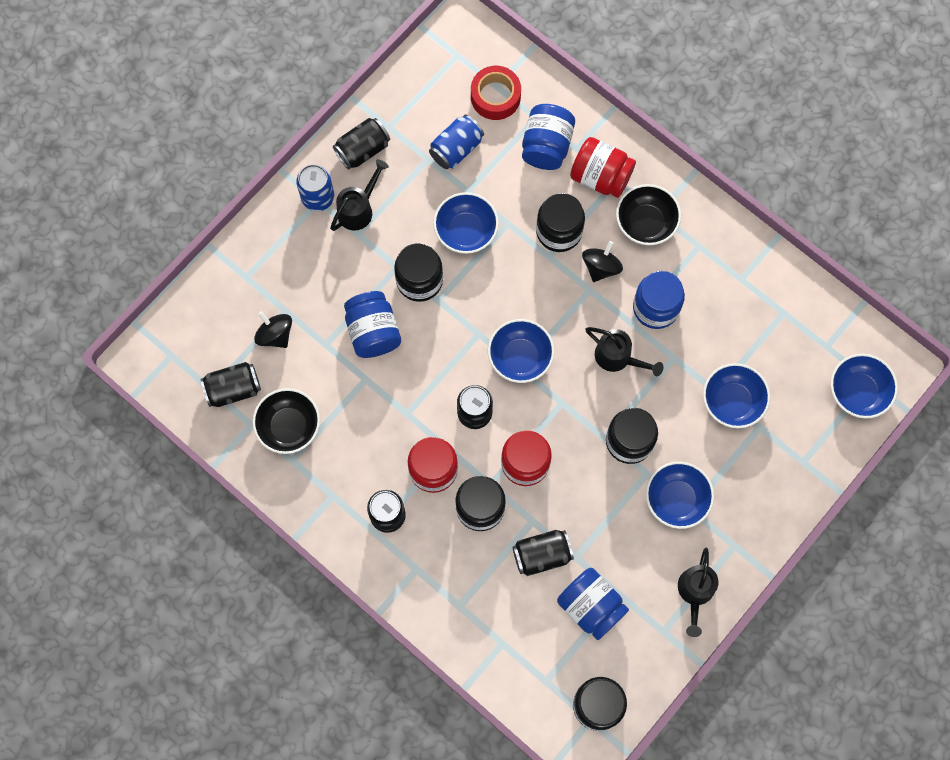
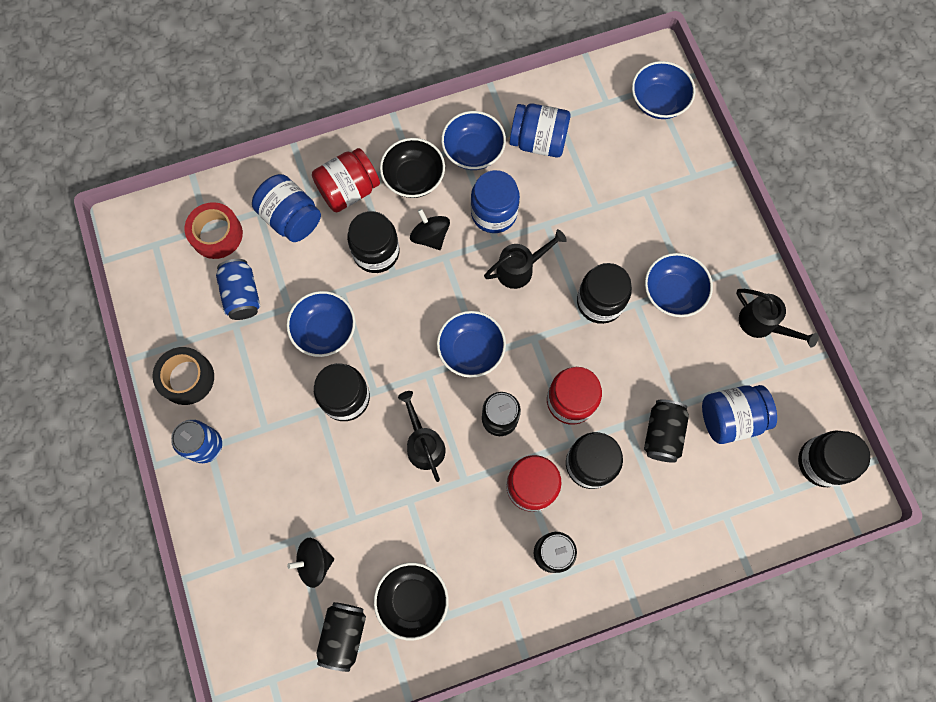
camera: 60 degrees left, 0 degrees up
black watering can [330,159,389,231] -> black watering can moved to [398,391,446,482]
black can [333,118,390,169] -> black tape [152,347,214,405]
blue jar [344,291,401,358] -> blue jar moved to [510,103,571,158]
blue bowl [703,363,770,428] -> blue bowl moved to [441,111,506,170]

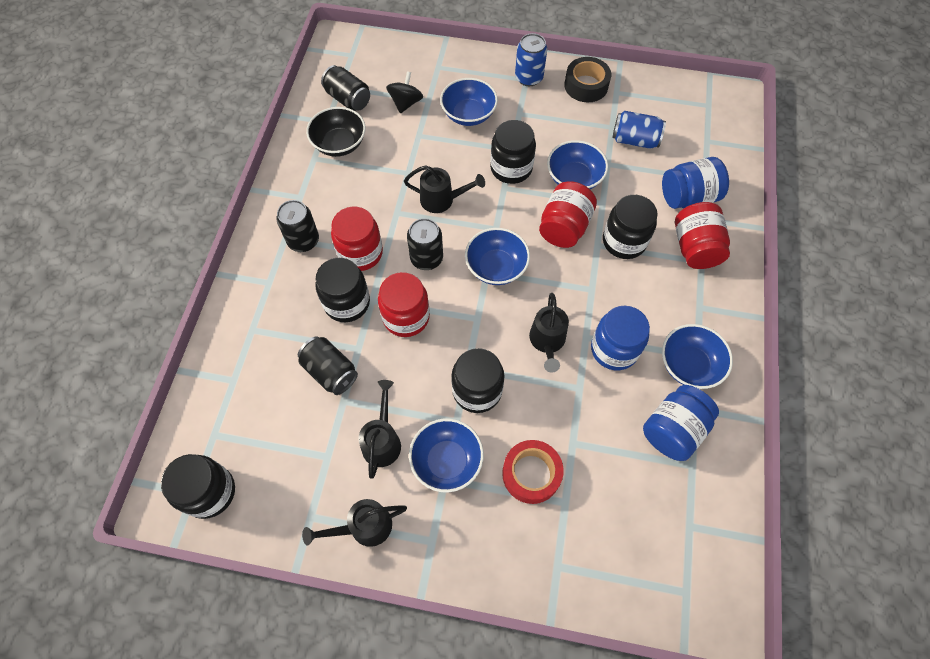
camera: 120 degrees right, 10 degrees down
red tape [184,202,243,259] -> red tape moved to [502,440,564,504]
black bowl [380,138,445,198] -> none
black spinning top [410,209,450,250] -> none
blue bowl [632,61,695,119] -> blue bowl moved to [440,78,498,126]
blue jar [702,385,777,444] -> none
none -> black watering can [359,380,401,479]
none -> red jar [539,181,597,248]

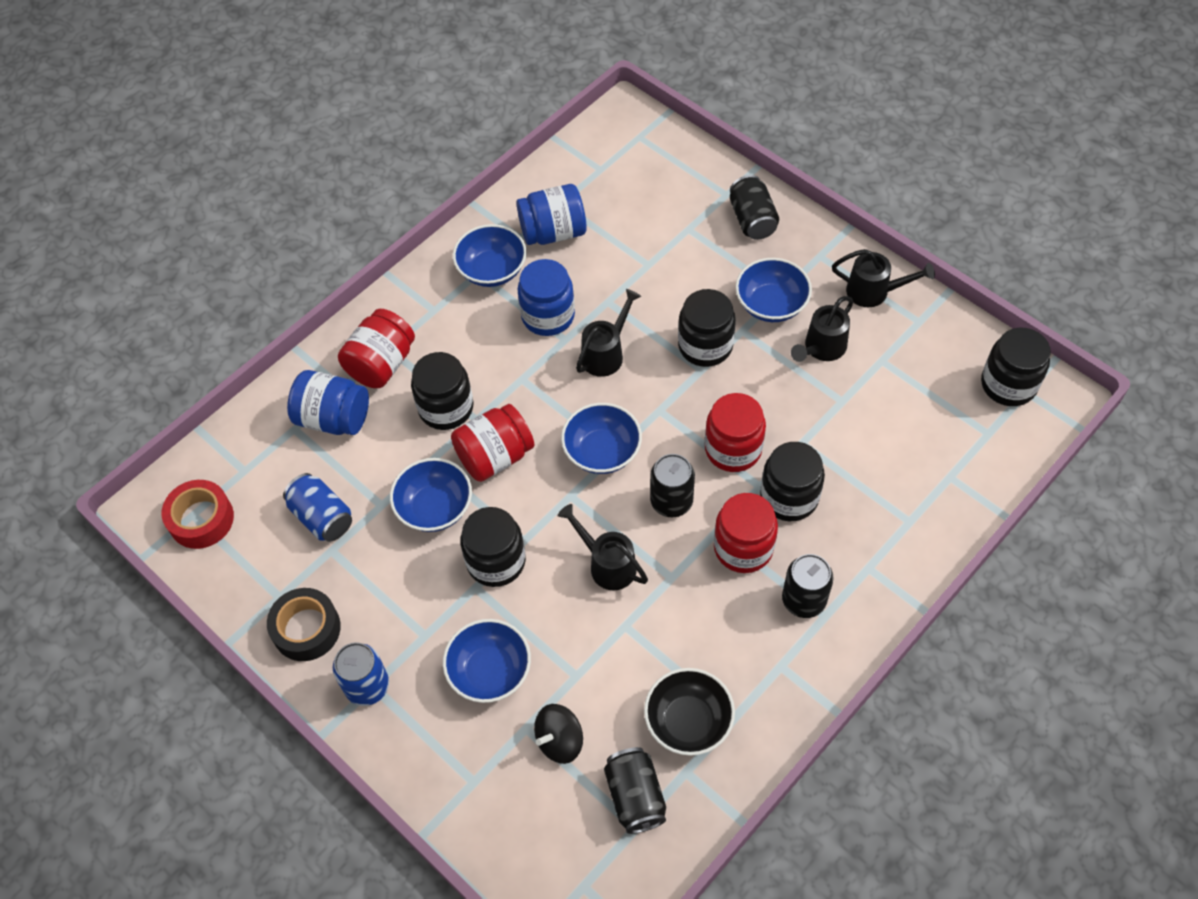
camera: 145 degrees left, 5 degrees down
black can [298,336,358,395] -> black can moved to [730,175,779,240]
red tape [502,440,564,504] -> red tape moved to [162,480,234,549]

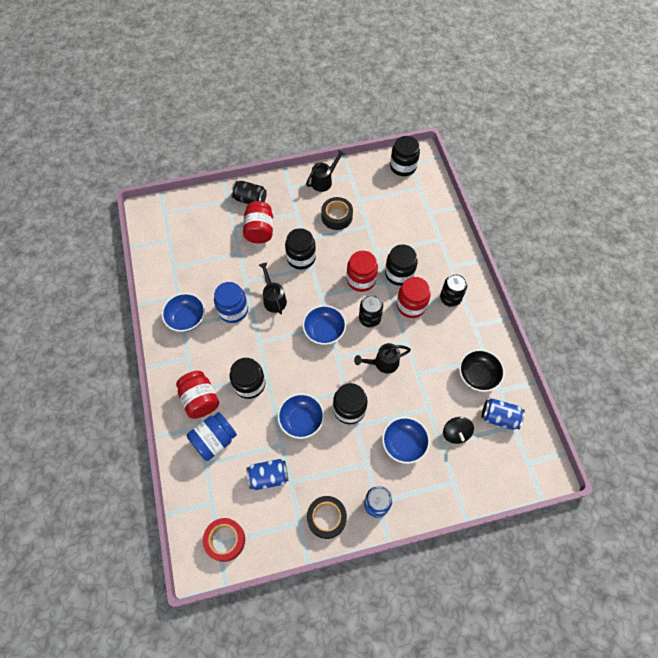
camera: 60 degrees left, 5 degrees up
red jar [451,404,534,482] -> red jar moved to [243,201,273,243]
blue jar [516,184,586,245] -> none
black can [604,747,666,834] -> blue can [482,398,525,430]
blue bowl [736,258,812,322] -> none
black watering can [791,296,853,362] -> black tape [321,197,353,230]

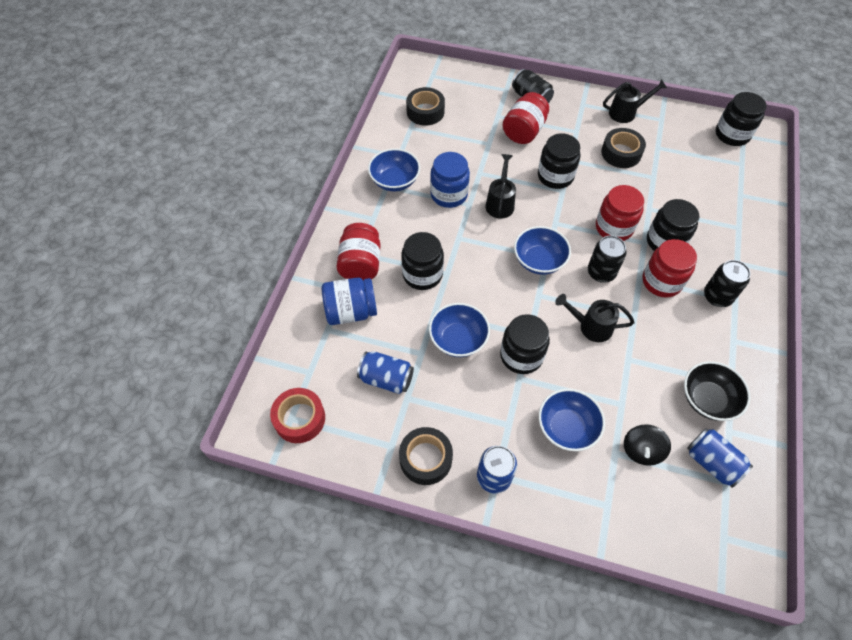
camera: 30 degrees right, 5 degrees down
none -> black tape [406,87,445,125]

